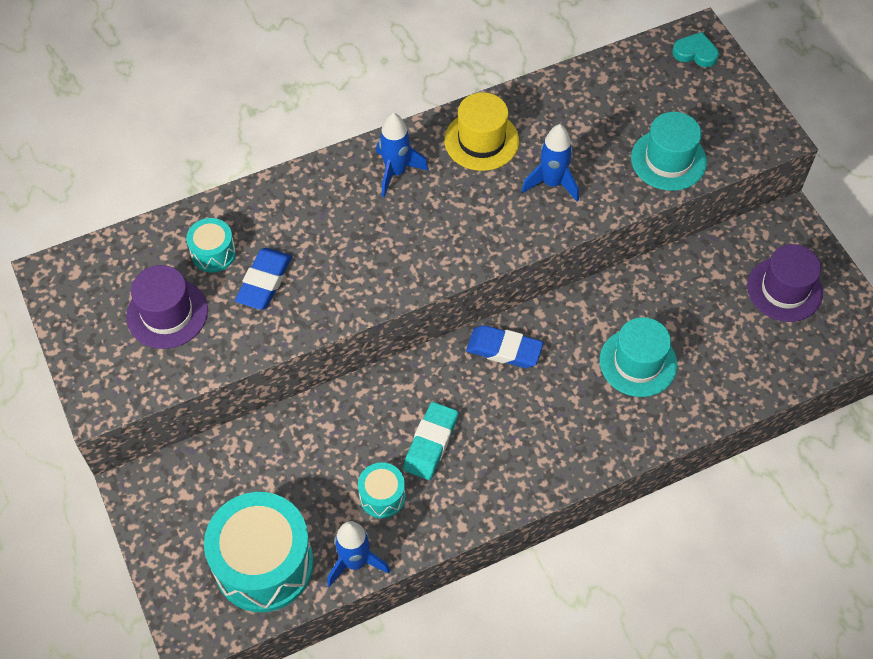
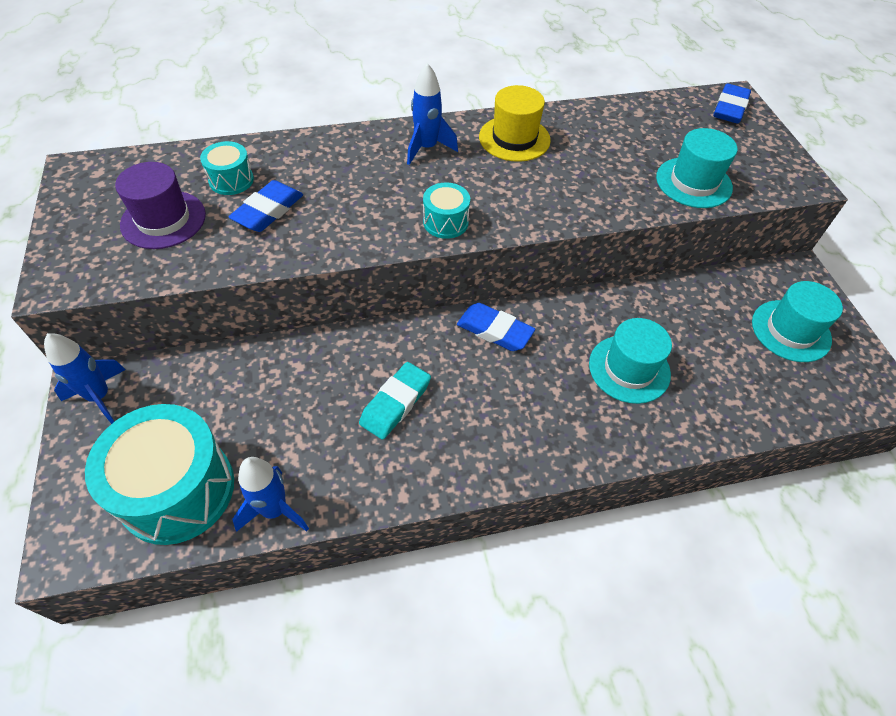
camera: 10 degrees right, 5 degrees down
turquoise drum [358,462,406,518] -> turquoise drum moved to [423,182,470,239]
blue rocket [522,124,579,202] -> blue rocket moved to [44,333,126,424]
turquoise heart [672,32,719,67] -> blue eraser [713,83,751,123]
purple hat [747,244,823,322] -> turquoise hat [752,281,843,362]

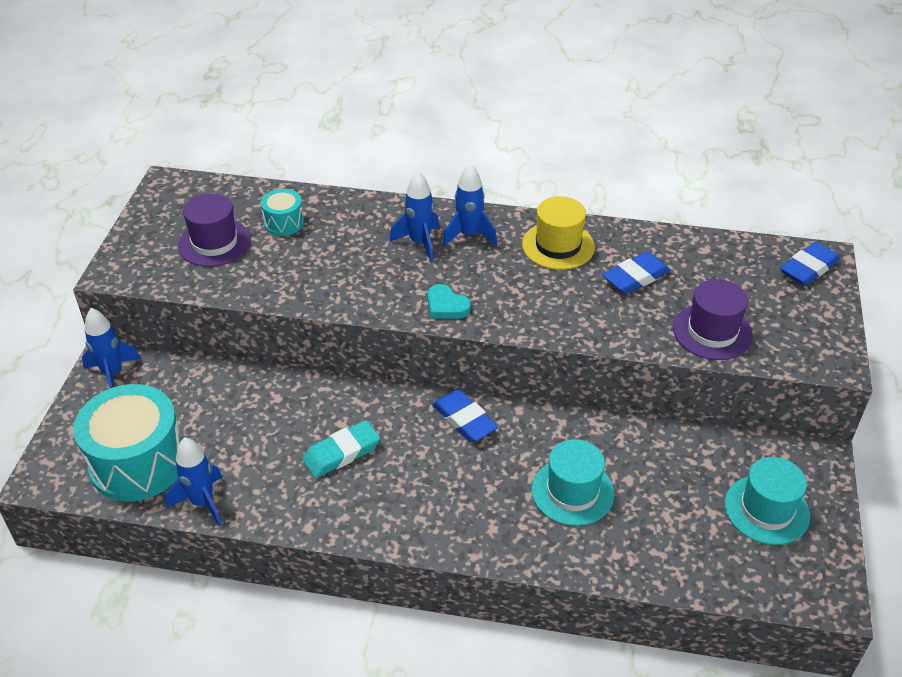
camera: 25 degrees right, 10 degrees down
blue eraser [228,180,303,232] -> blue eraser moved to [602,251,671,294]
turquoise drum [423,182,470,239] -> turquoise heart [427,284,471,319]
turquoise hat [656,128,737,208] -> purple hat [673,279,753,360]
none -> blue rocket [389,171,440,262]

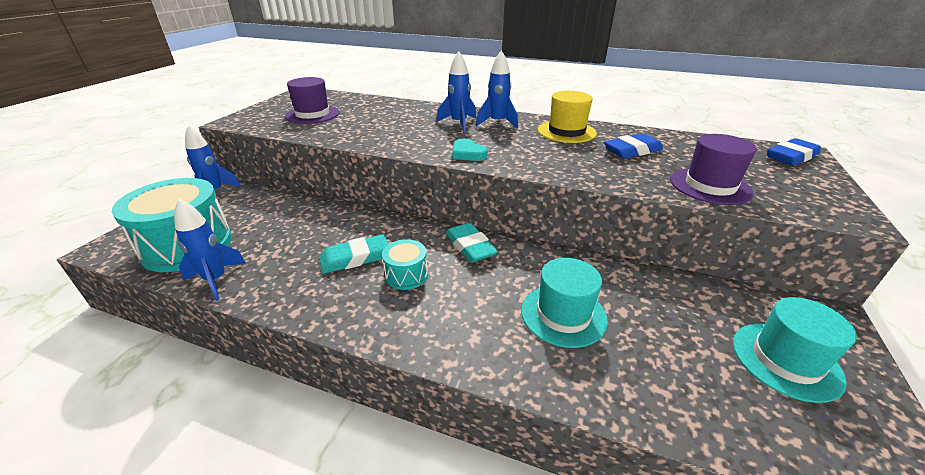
camera: 10 degrees right, 10 degrees down
turquoise drum [261,189,304,236] -> turquoise drum moved to [382,240,428,290]
blue eraser [432,389,498,442] -> turquoise eraser [446,223,498,263]

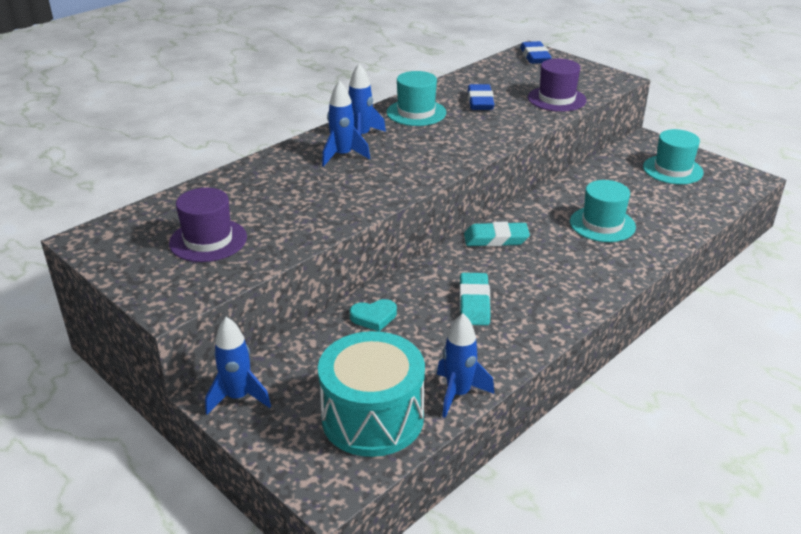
camera: 65 degrees left, 0 degrees up
turquoise drum [382,240,428,290] -> none
turquoise heart [452,139,488,161] -> turquoise heart moved to [350,299,397,331]
yellow hat [538,91,597,143] -> turquoise hat [386,71,446,126]

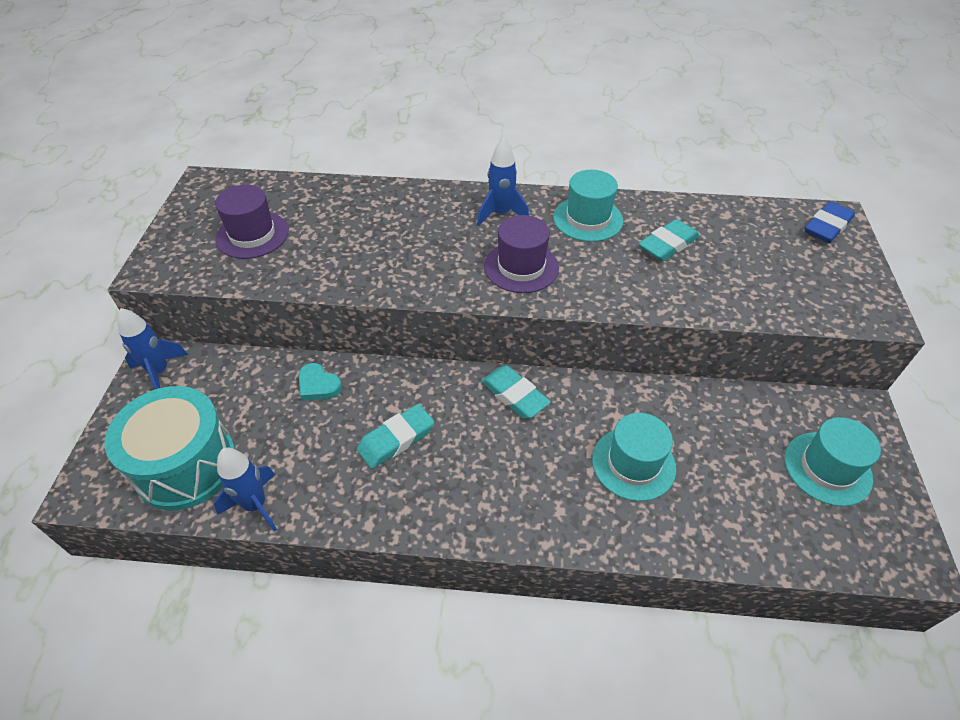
camera: 50 degrees right, 15 degrees up
blue rocket [322,80,370,167] -> none
blue eraser [468,84,495,110] -> turquoise eraser [638,219,700,261]
purple hat [528,58,587,112] -> purple hat moved to [484,215,559,293]

